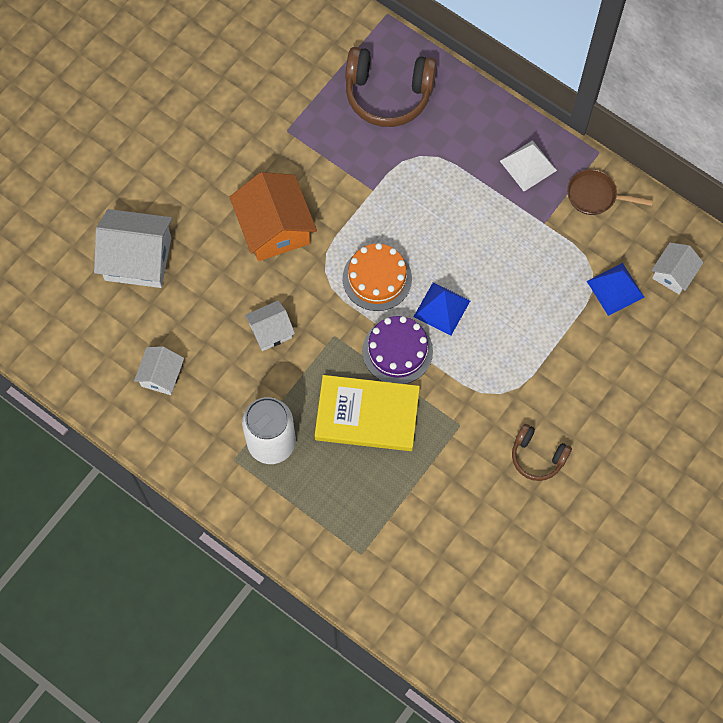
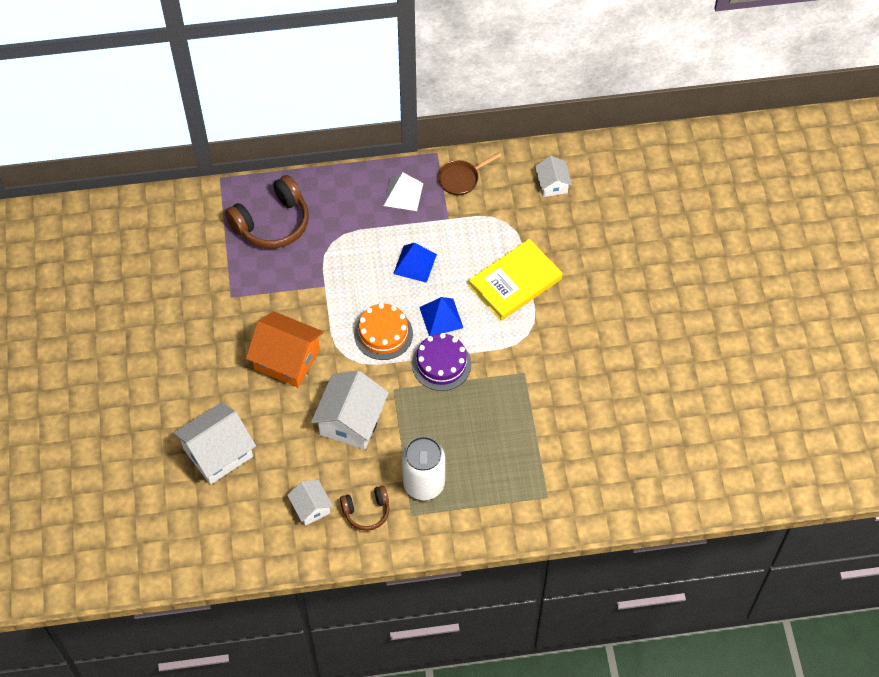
camera: 45 degrees left, 10 degrees down
white house [245,300,295,351] -> white house [311,370,389,450], size x1.78
yellow book [315,375,420,451] -> yellow book moved to [468,239,563,321]
brown headphones [512,424,572,481] -> brown headphones moved to [340,485,389,531]
blue pyramid [587,263,644,316] -> blue pyramid moved to [393,243,437,283]

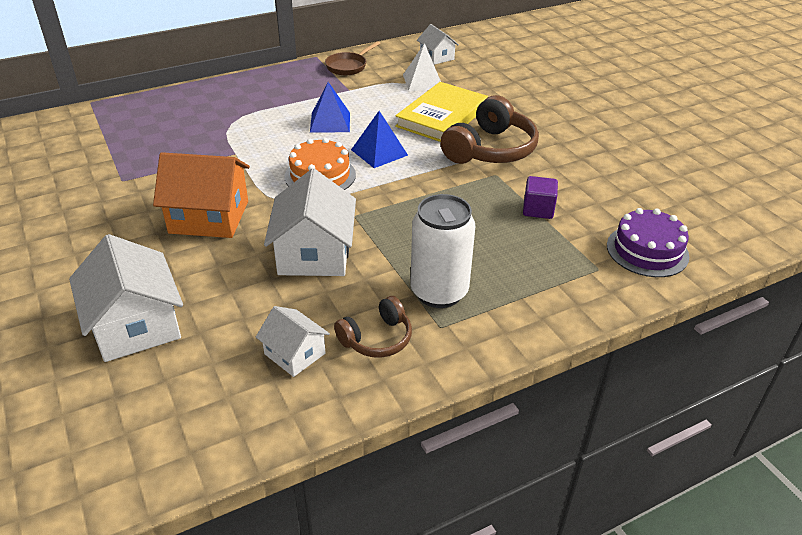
camera: 20 degrees left, 20 degrees down
white house [173,402,256,485] -> white house turned 60 degrees counterclockwise [69,234,183,362]
brown headphones [225,175,309,248] -> brown headphones moved to [440,95,539,164]
white pyramid [384,172,423,211] -> white pyramid moved to [403,43,441,91]
purple cake [412,333,471,391] -> purple cake moved to [607,208,689,277]
none -> purple cube [523,176,558,219]

